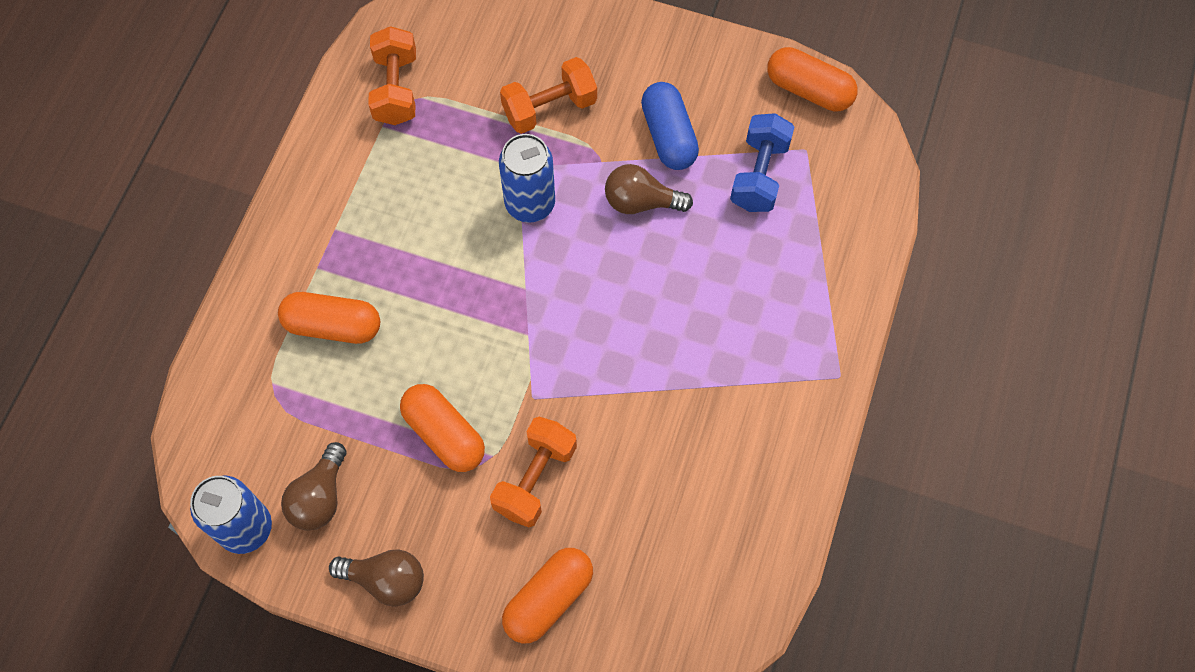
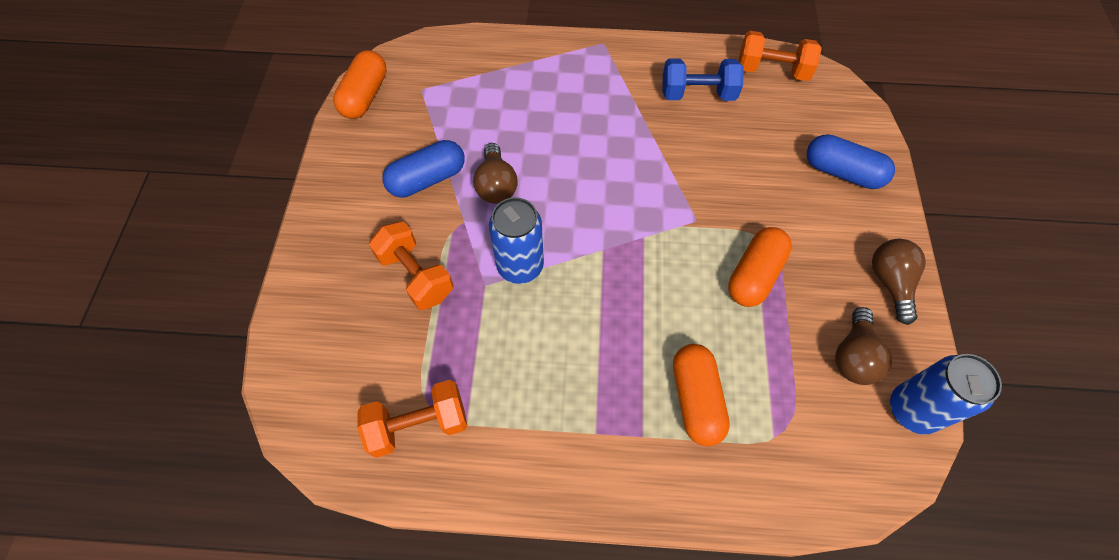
camera: 105 degrees left, 5 degrees down
brown light bulb [281,442,347,531] -> brown light bulb turned 105 degrees clockwise [835,307,892,385]
orange dumbbell [490,417,577,527] -> orange dumbbell moved to [738,31,822,81]
orange capsule [502,548,593,644] -> blue capsule [807,134,895,189]
blue dumbbell [730,113,794,212] -> blue dumbbell moved to [662,59,744,101]

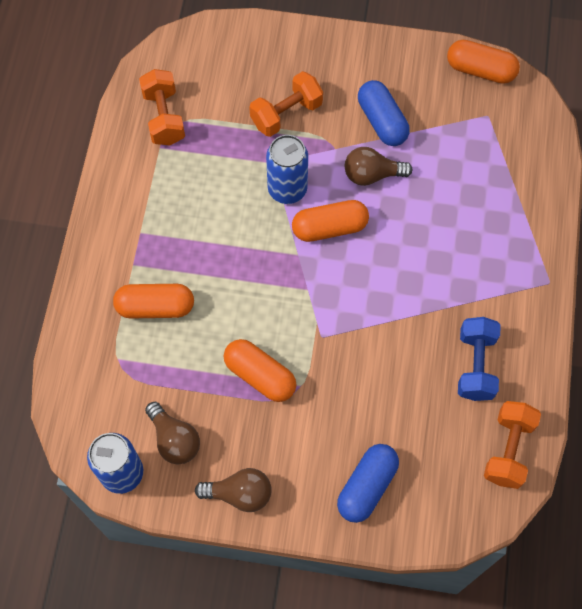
camera: 95 degrees right, 5 degrees up
brown light bulb [835,307,892,385] -> brown light bulb turned 150 degrees counterclockwise [145,402,200,464]
none -> orange capsule [292,200,369,242]

